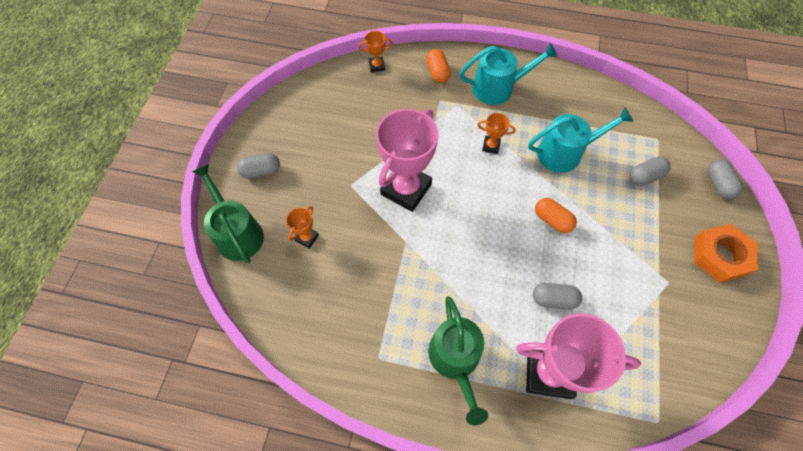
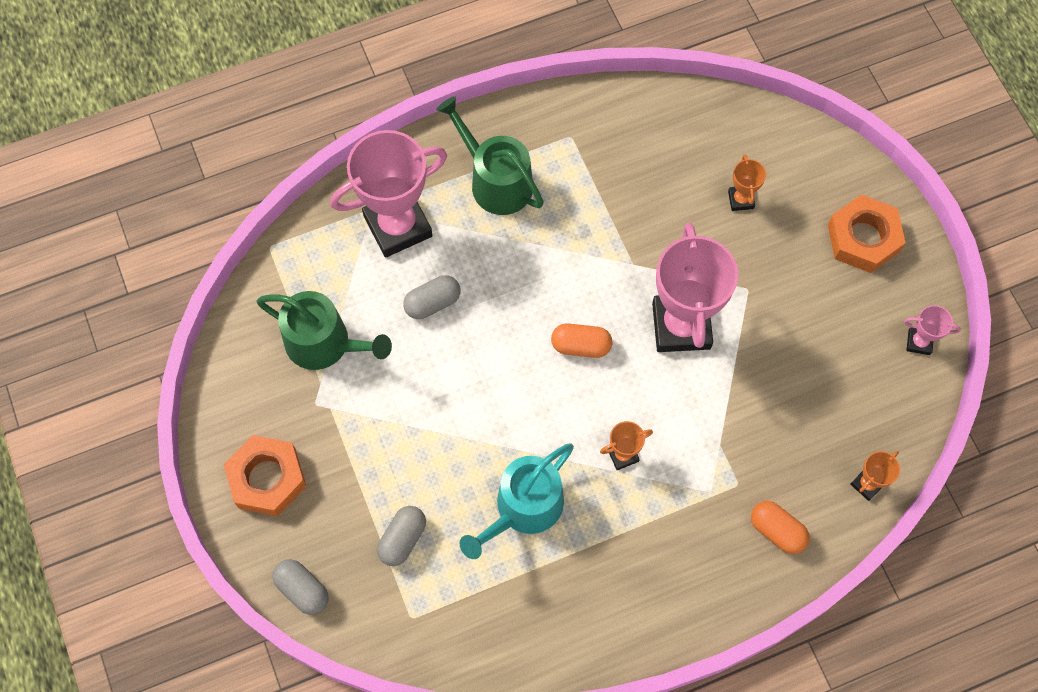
camera: 145 degrees right, 5 degrees up
green watering can [192,164,264,264] -> green watering can moved to [256,291,392,370]
grey capsule [237,153,280,179] -> orange nut [828,194,906,273]
turquoise watering can [459,43,558,105] -> none
orange capsule [535,198,577,233] -> orange capsule moved to [551,323,612,358]
none -> pink trophy [904,305,961,355]

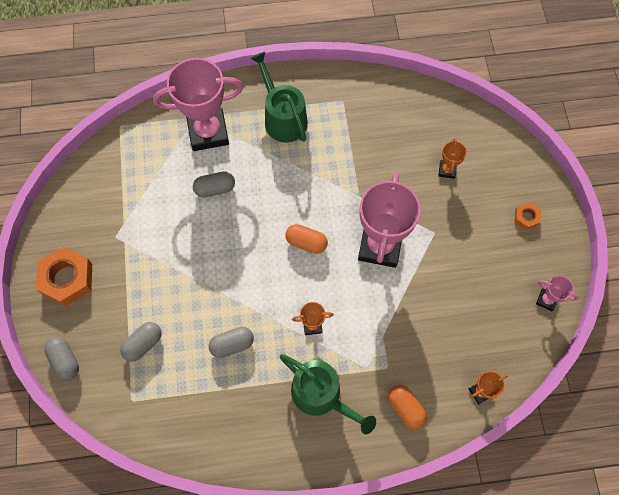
camera: 15 degrees right, 0 degrees up
green watering can [256,291,392,370] -> green watering can moved to [280,354,376,434]
turquoise watering can [460,443,574,559] -> grey capsule [209,327,254,358]
orange nut [828,194,906,273] -> orange nut [514,202,541,230], size x0.50

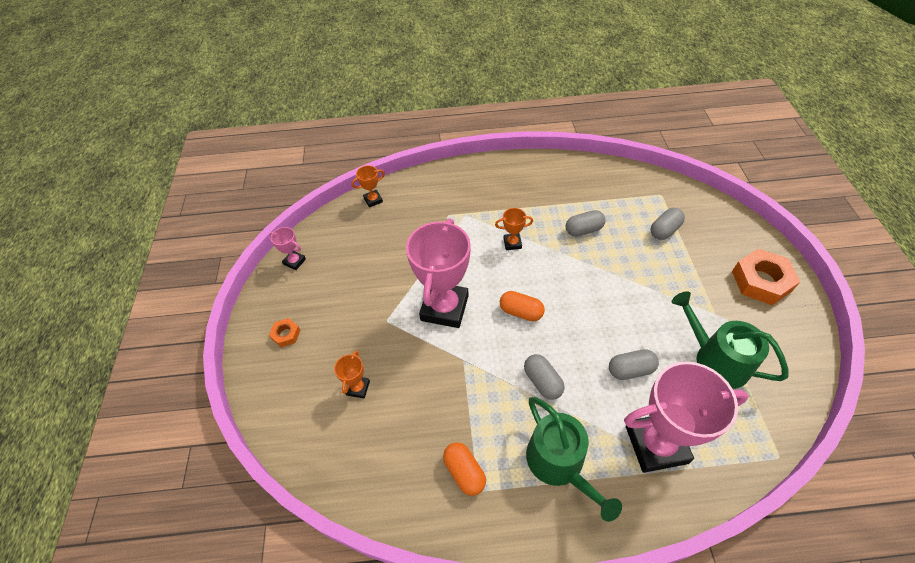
camera: 175 degrees left, 15 degrees down
grey capsule [44,337,79,381] -> grey capsule moved to [524,354,565,400]
green watering can [280,354,376,434] -> green watering can moved to [672,291,788,389]
orange capsule [388,385,427,429] -> orange capsule moved to [443,442,486,496]

